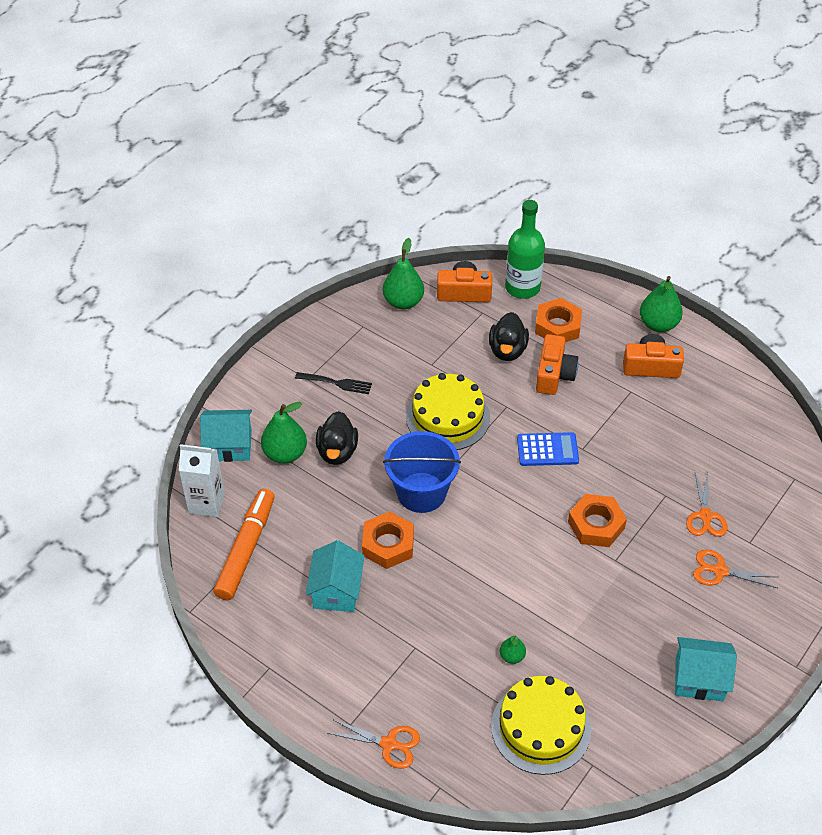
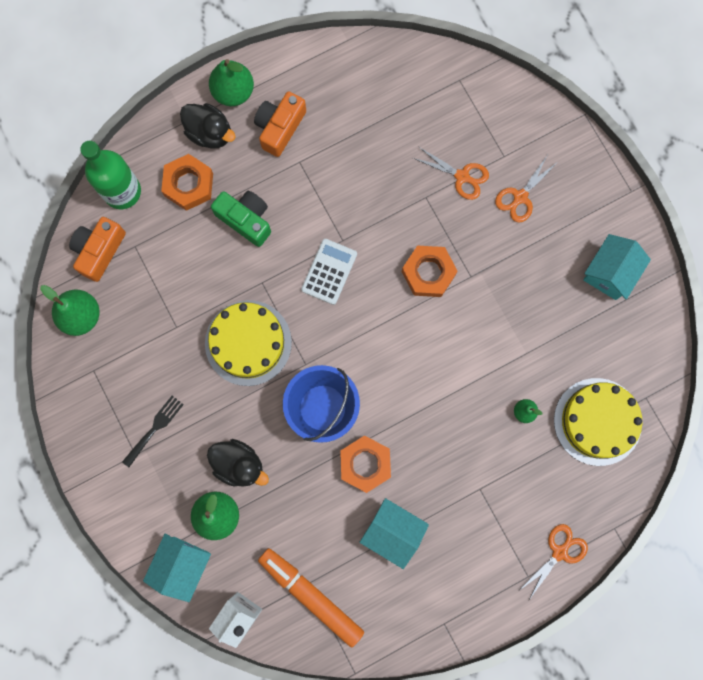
camera: 65 degrees left, 30 degrees up
black duck [489,312,529,361] -> black duck moved to [180,103,236,149]
blue calculator [517,432,579,466] -> white calculator [301,239,357,305]
orange camera [536,334,579,395] -> green camera [211,191,271,247]

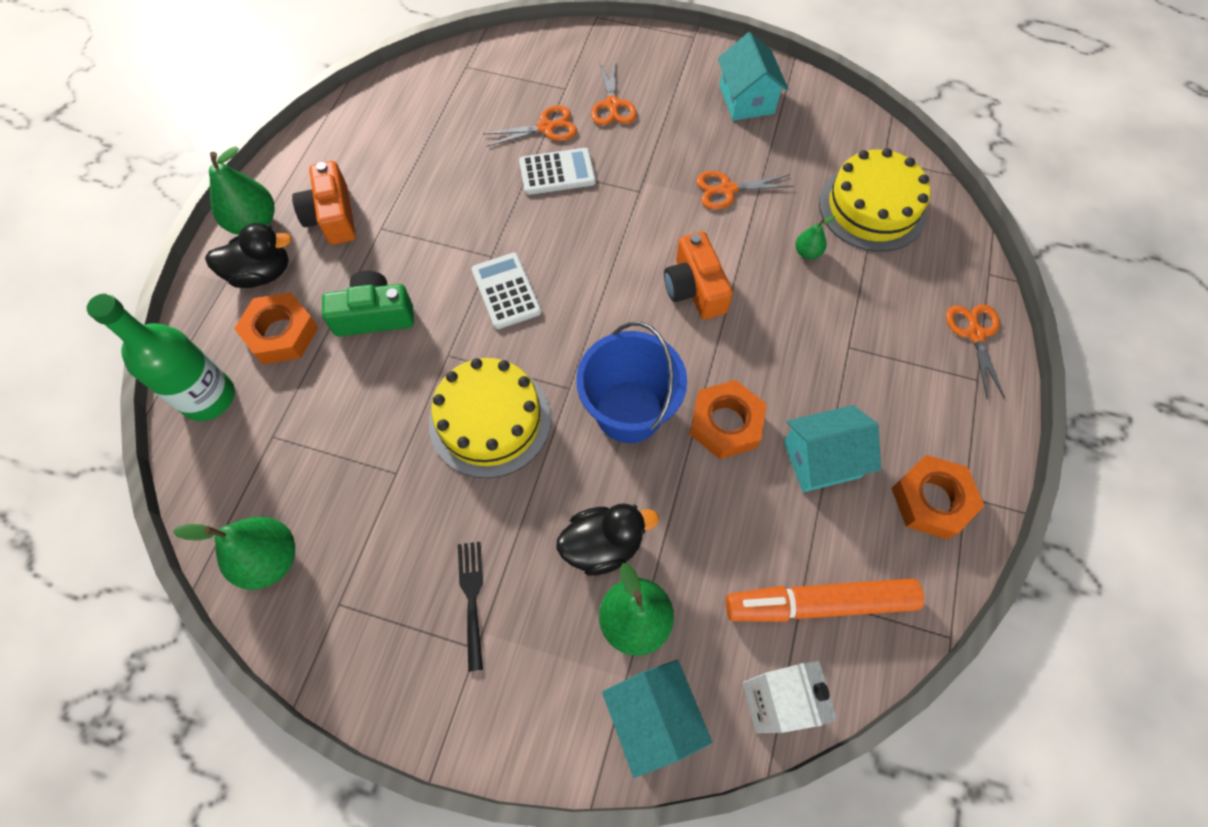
camera: 45 degrees left, 15 degrees down
orange camera [69,217,126,282] -> orange camera moved to [664,231,733,319]
orange nut [402,246,458,297] -> orange nut moved to [891,455,984,540]
none -> white calculator [519,148,596,195]
none -> orange scissors [696,171,794,210]

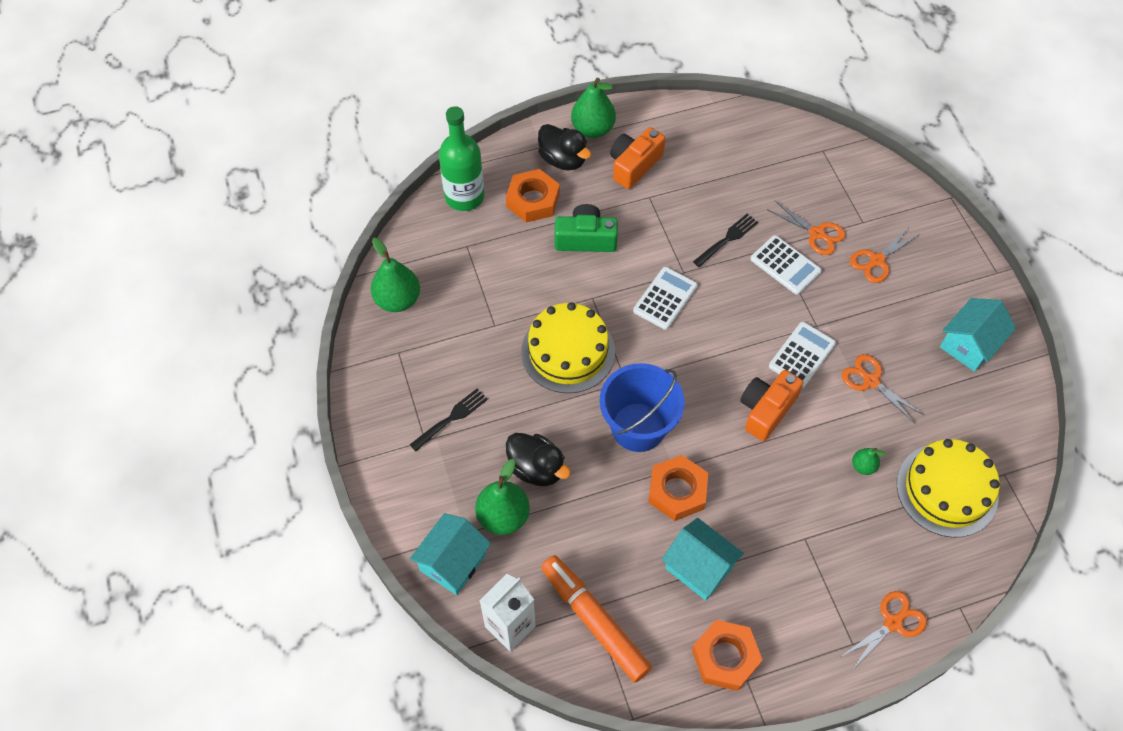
camera: 55 degrees right, 5 degrees down
green camera [322,271,414,336] -> green camera turned 45 degrees counterclockwise [555,204,618,252]
none -> black fork [693,214,758,267]
none -> white calculator [769,322,836,388]

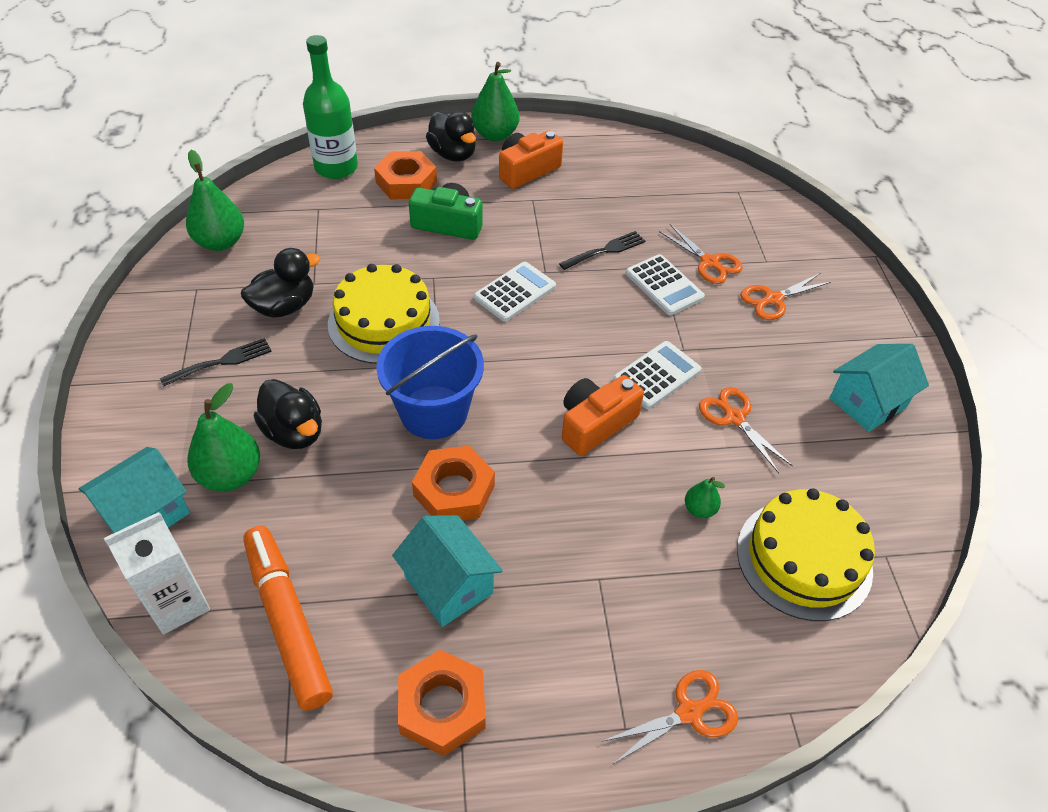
camera: 10 degrees right, 10 degrees down
none -> black duck [241,248,321,318]

